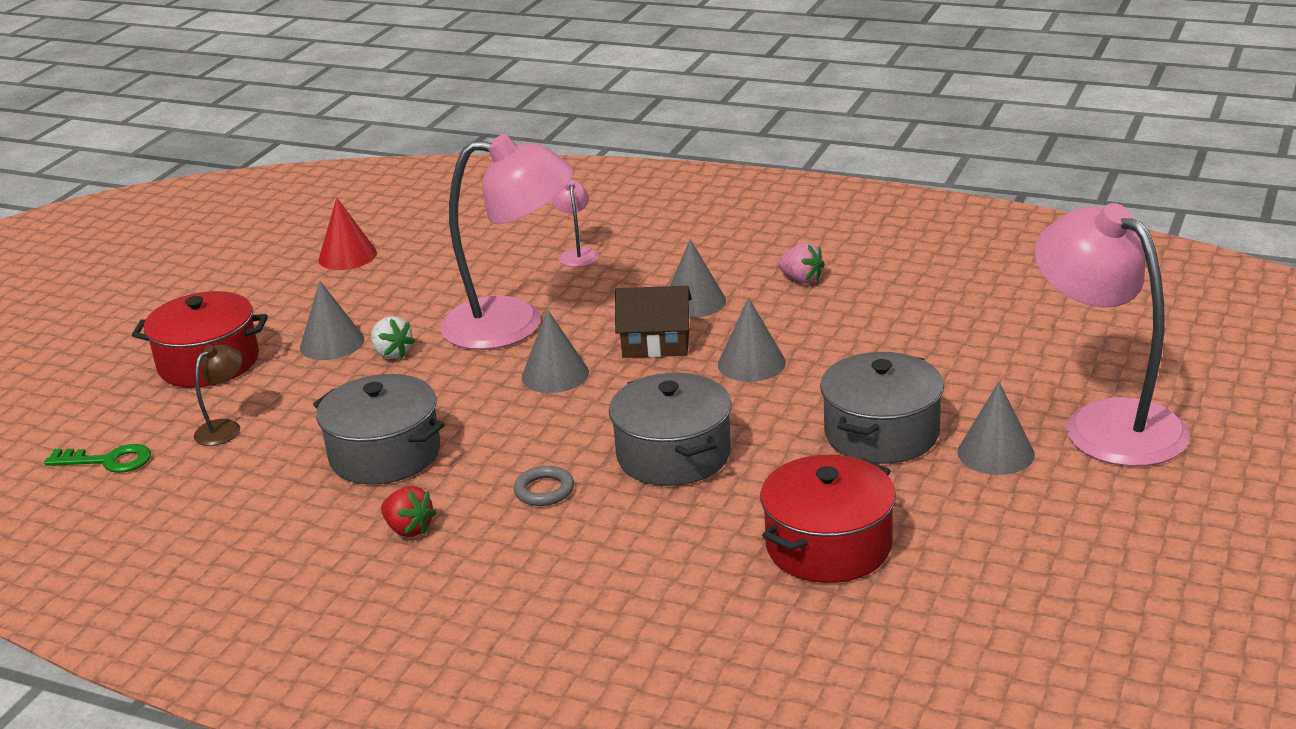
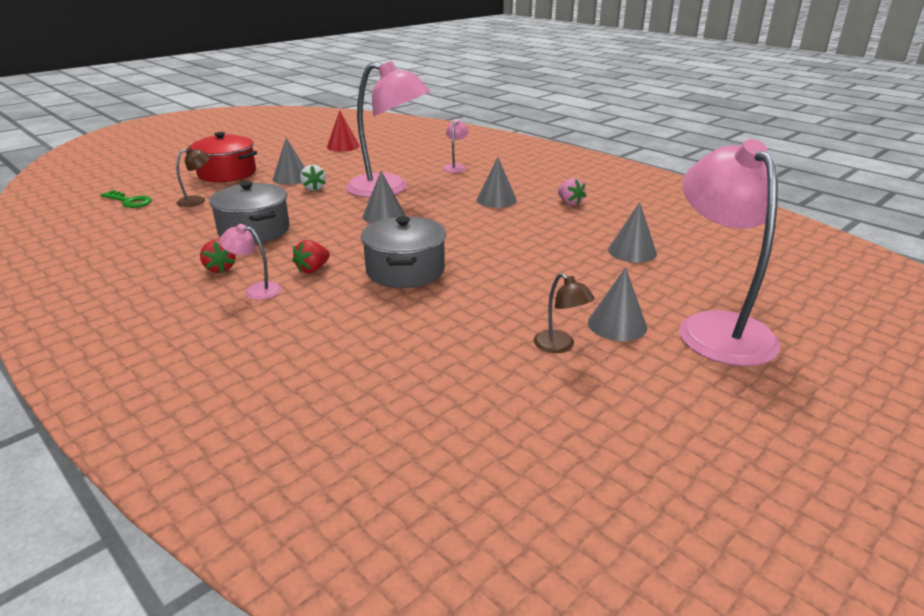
camera: 20 degrees right, 0 degrees up
grey ring [514,466,574,506] -> red strawberry [292,240,330,273]
brown house [615,286,692,358] -> none
grey cone [718,297,786,382] -> grey cone moved to [608,202,657,263]
red pot [760,455,896,583] -> none
grey pot [820,352,944,464] -> none
none -> pink lamp [219,224,281,300]
none -> brown lamp [534,273,595,353]

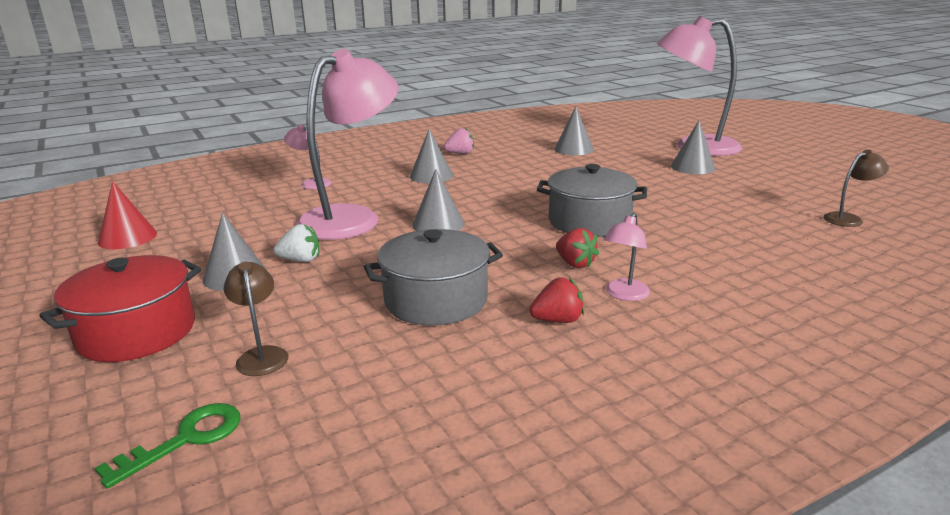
camera: 75 degrees left, 5 degrees down
brown lamp [534,273,595,353] -> brown lamp moved to [823,150,889,227]

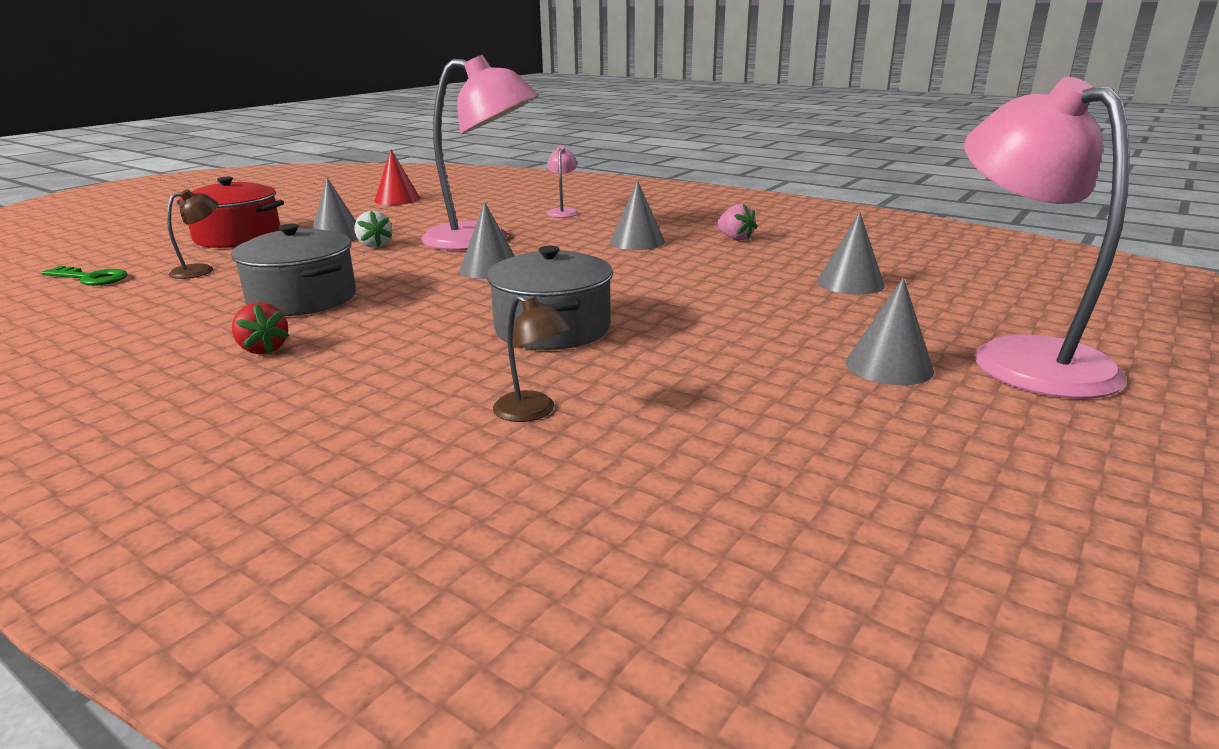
camera: 65 degrees right, 0 degrees up
red strawberry [556,228,599,268] -> none
pink lamp [603,213,650,301] -> none
brown lamp [823,150,889,227] -> brown lamp moved to [493,295,572,422]

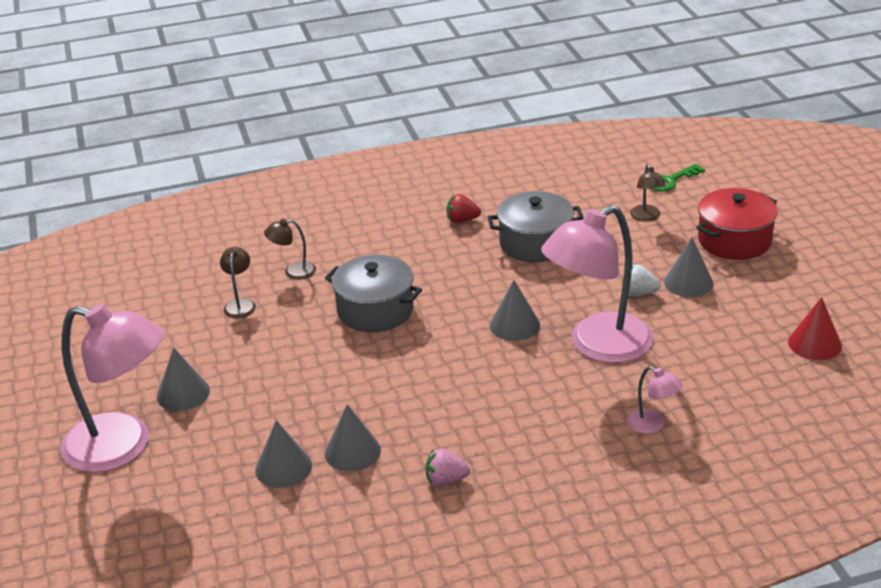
camera: 130 degrees right, 10 degrees up
grey cone [610,180,665,250] -> grey cone moved to [325,404,381,471]
none -> brown lamp [220,247,256,318]

